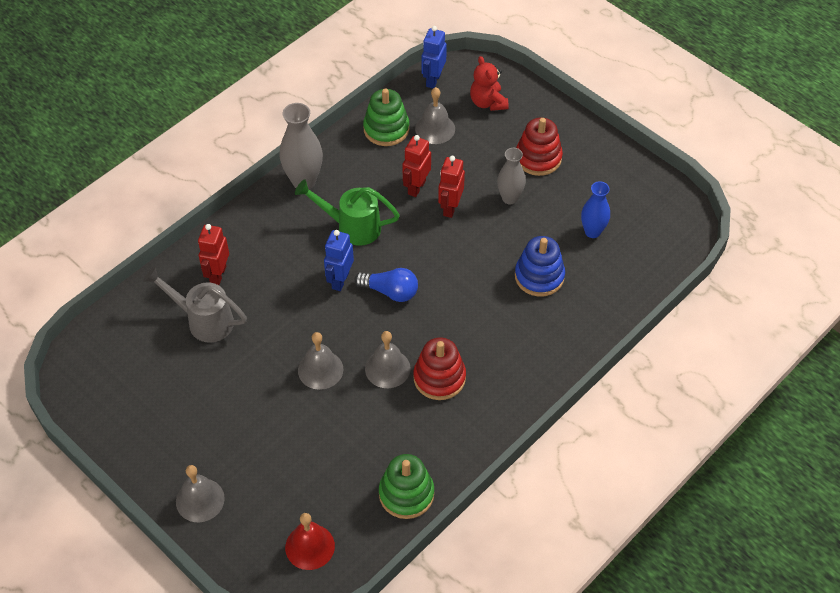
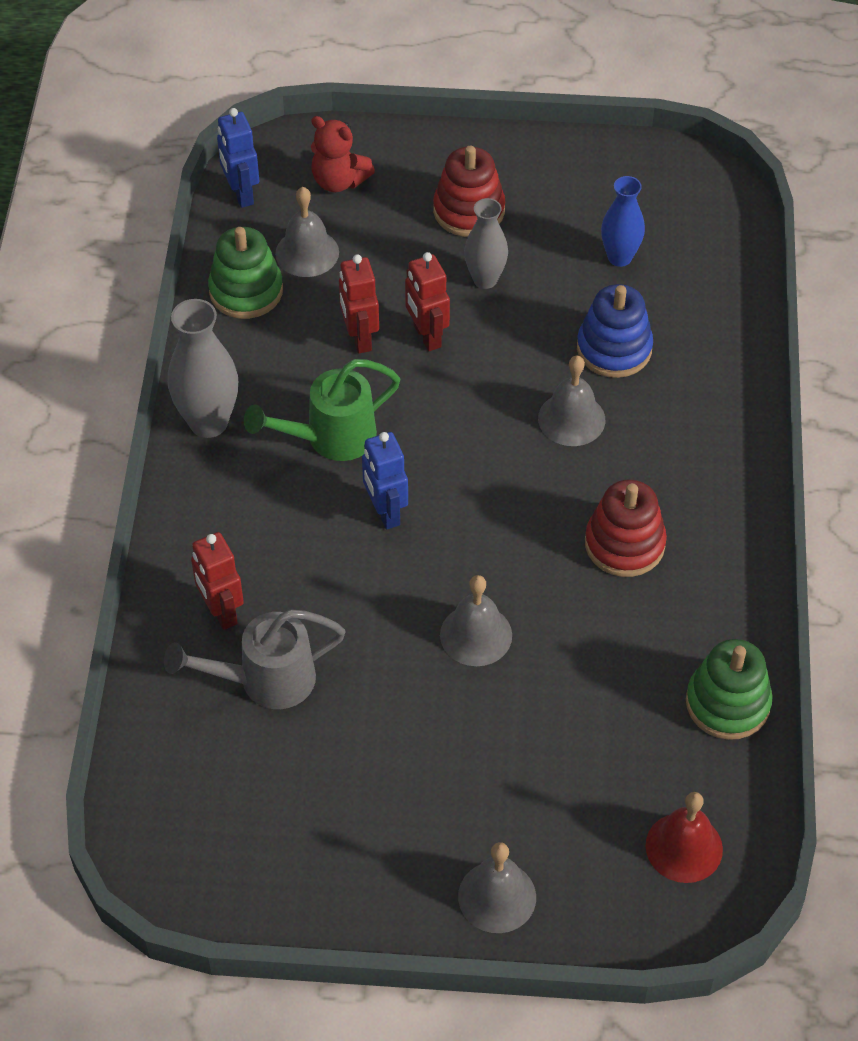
camera: 40 degrees left, 0 degrees up
blue light bulb [354,268,418,302] -> none
grey bell [365,331,411,388] -> grey bell moved to [538,355,605,446]

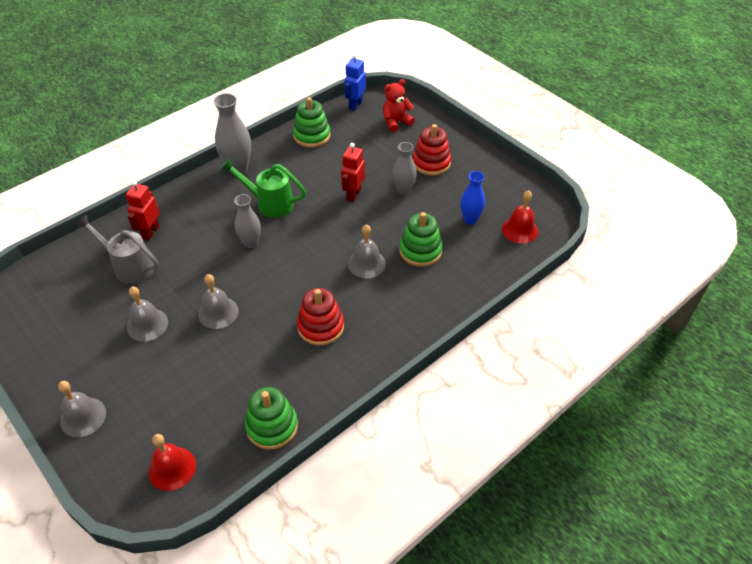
camera: 45 degrees right, 5 degrees down
grey bell [275,187,339,277] -> grey bell moved to [127,287,168,342]
red teddy bear [311,116,375,192] -> red teddy bear turned 75 degrees clockwise [383,79,415,132]
red robot [339,254,379,354] -> none
blue robot [362,432,408,529] -> grey vase [234,194,261,248]
blue stacking toy [577,284,653,378] -> green stacking toy [399,212,443,267]
none -> red bell [502,190,538,244]

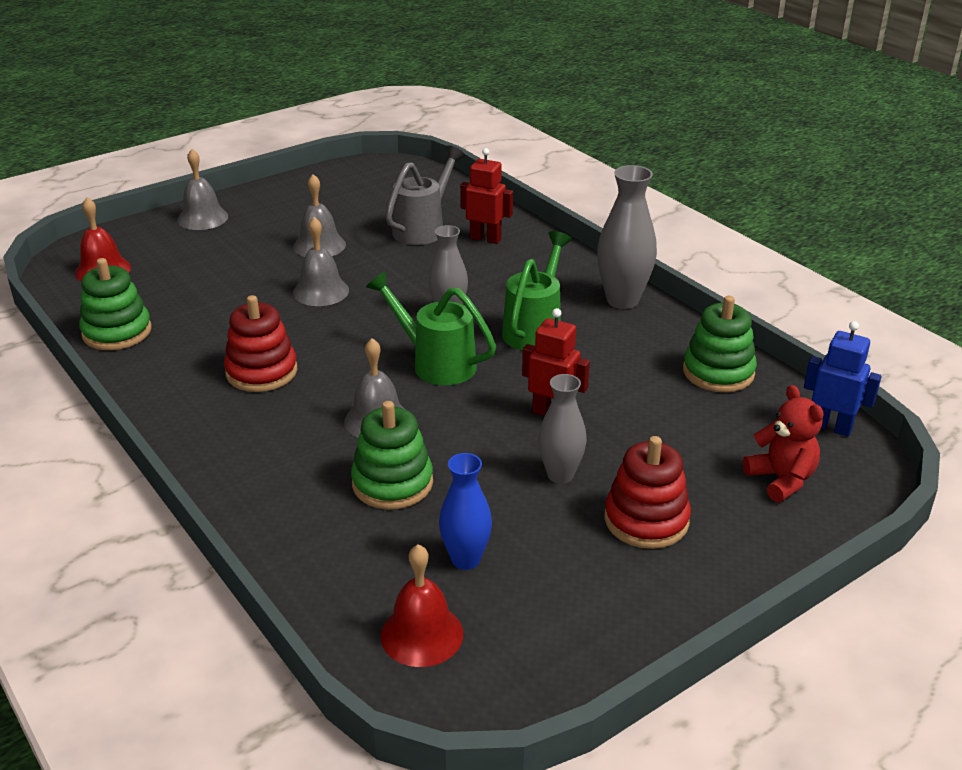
camera: 95 degrees right, 15 degrees down
none -> green watering can [366,271,496,385]

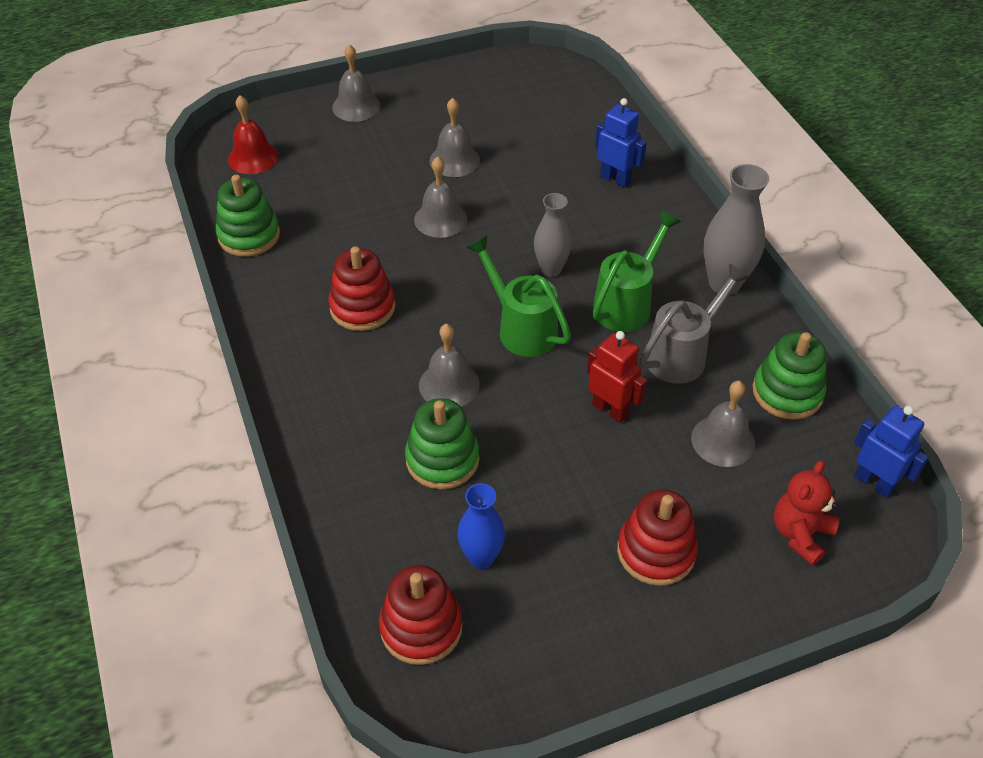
camera: 15 degrees right, 15 degrees up
red bell [381,544,463,667] -> red stacking toy [379,565,462,665]
grey watering can [385,145,465,245] -> grey watering can moved to [640,263,750,384]
red robot [460,148,513,244] -> blue robot [595,98,646,188]
grey vase [538,374,587,484] -> none
red teddy bear [743,385,823,502] -> red teddy bear turned 135 degrees counterclockwise [774,460,840,566]
none -> grey bell [691,381,755,467]

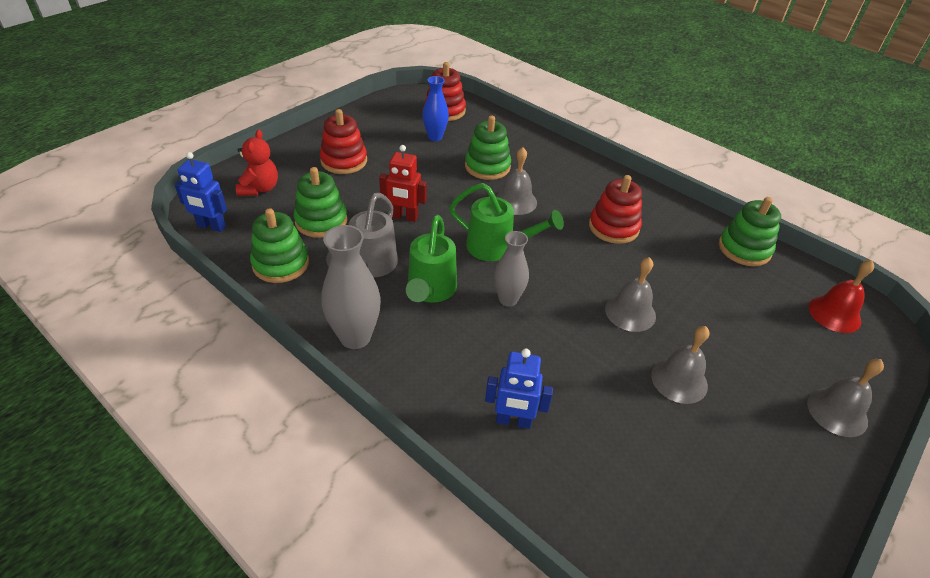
camera: 150 degrees right, 5 degrees down
grey bell [691,381,755,467] -> green stacking toy [294,167,348,238]

